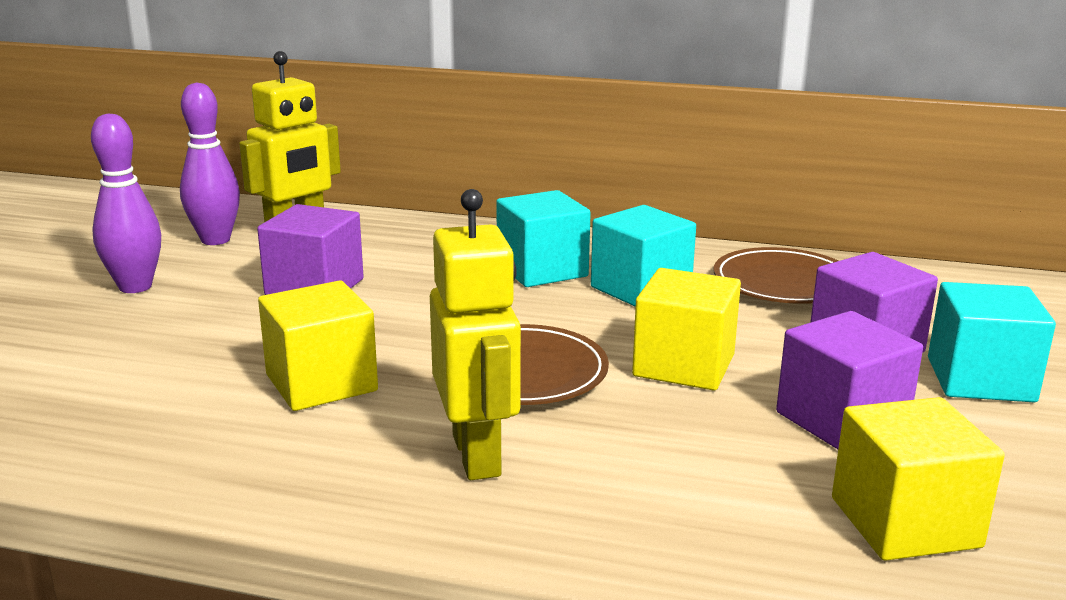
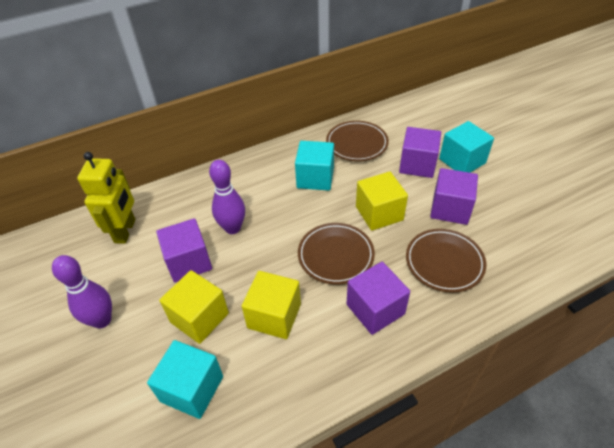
camera: 40 degrees left, 25 degrees up
purple bowling pin [180,82,240,245] -> purple bowling pin moved to [209,160,245,234]
yellow robot [430,189,521,480] -> purple cube [347,262,410,335]
turquoise cube [496,190,591,287] -> turquoise cube moved to [147,340,223,419]
yellow cube [832,397,1005,561] -> yellow cube moved to [159,270,229,344]
none -> brown plate [406,229,486,293]

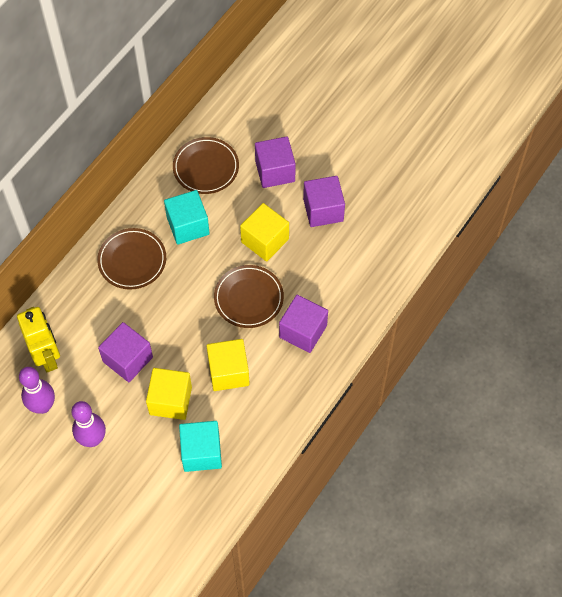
camera: 30 degrees left, 15 degrees up
purple bowling pin [209,160,245,234] -> purple bowling pin moved to [19,367,55,414]
brown plate [406,229,486,293] -> brown plate moved to [97,228,166,290]
turquoise cube [439,121,494,173] -> none

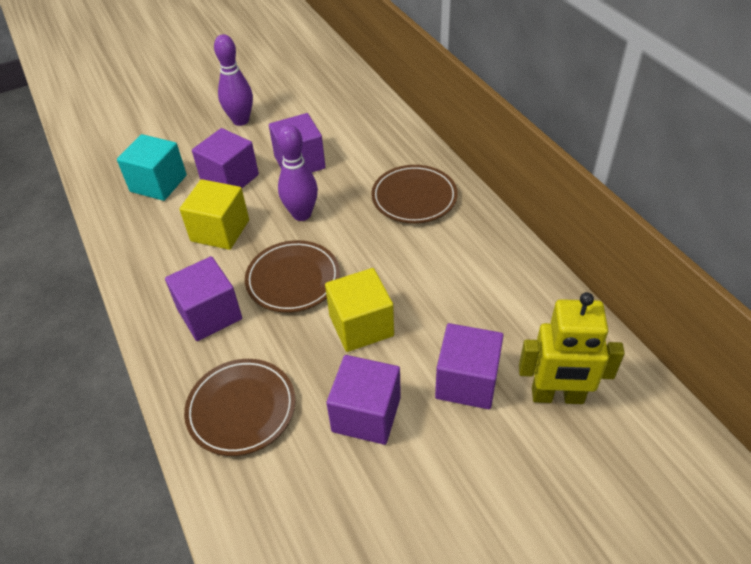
camera: 120 degrees right, 15 degrees down
yellow robot [17,307,60,372] -> yellow robot moved to [519,292,625,404]
purple bowling pin [19,367,55,414] -> purple bowling pin moved to [277,124,318,221]
yellow cube [146,368,192,420] -> purple cube [192,128,259,188]
turquoise cube [164,190,210,245] -> none
brown plate [173,137,239,194] -> brown plate moved to [184,359,295,456]

